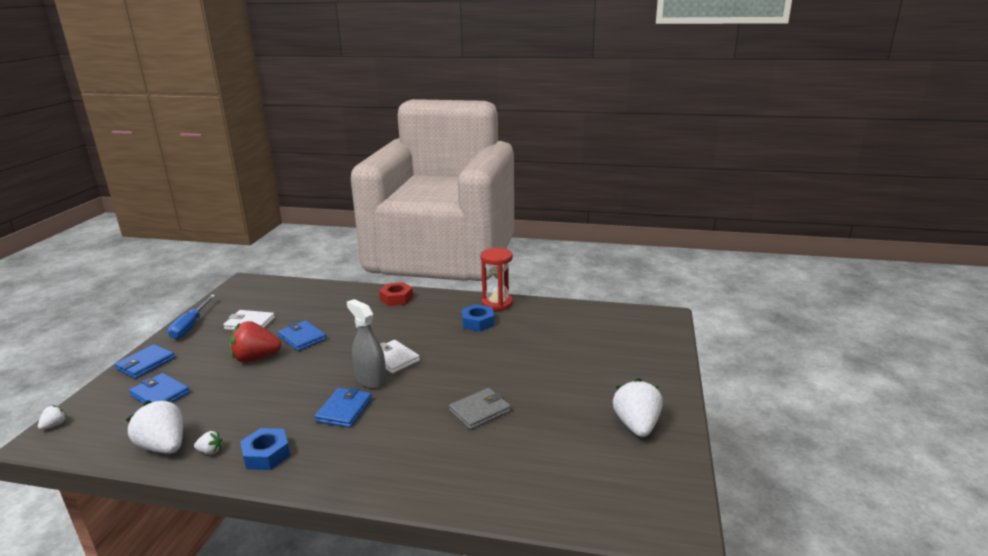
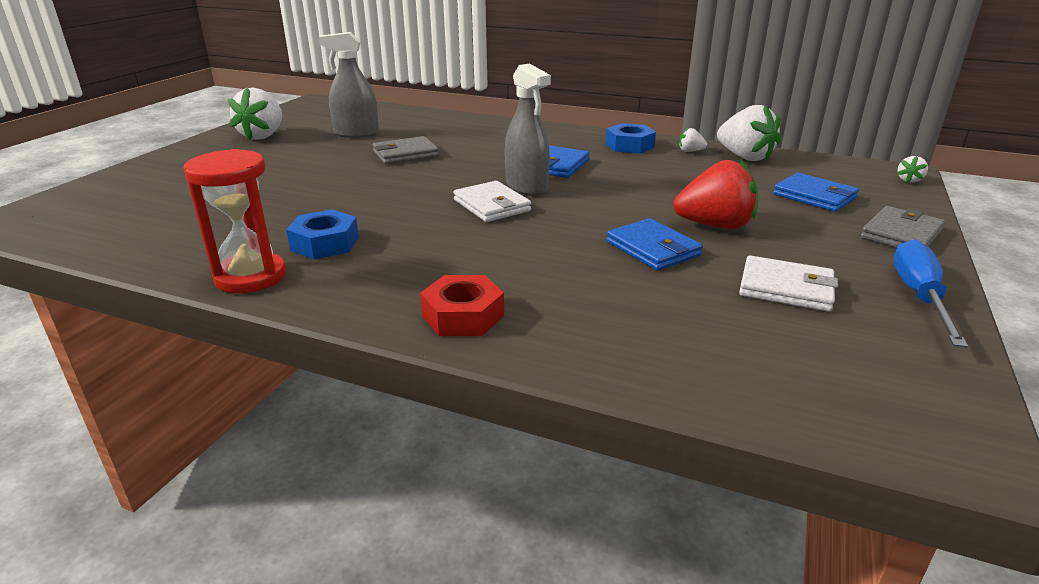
camera: 170 degrees left, 5 degrees up
blue wallet [114,344,175,379] -> grey wallet [861,206,945,248]
none -> grey spray bottle [318,32,379,138]

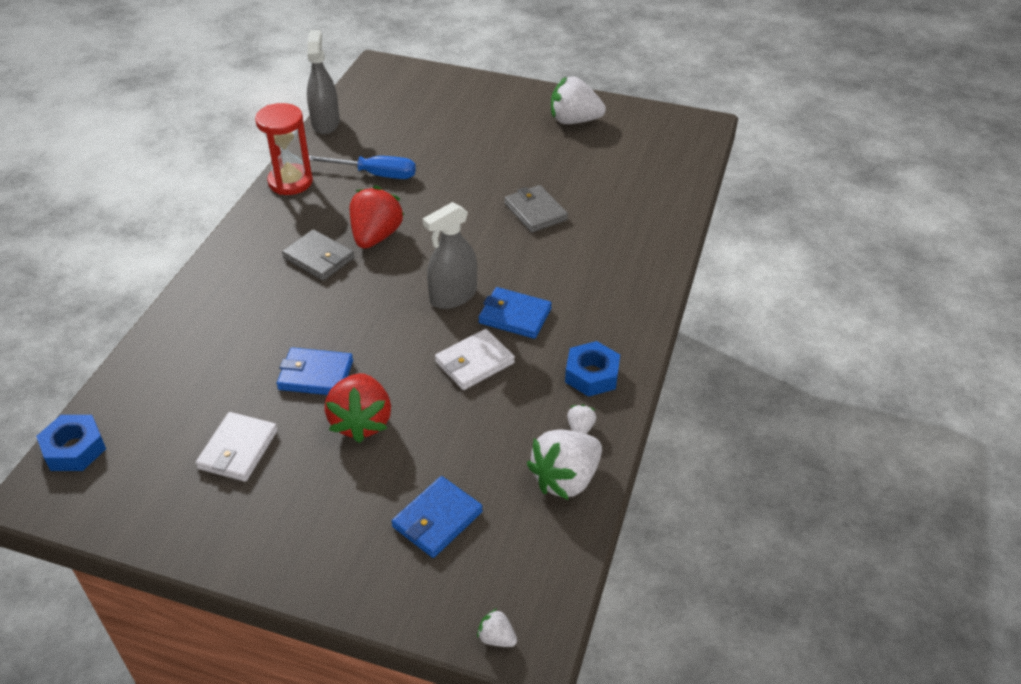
camera: 85 degrees right, 15 degrees up
blue nut [286,209,359,259] -> blue nut moved to [36,415,106,471]
grey spray bottle [318,32,379,138] -> grey spray bottle moved to [307,30,340,134]
red nut [420,275,504,336] -> none
white wallet [453,181,531,222] -> white wallet moved to [435,329,515,390]
blue wallet [607,218,703,270] -> blue wallet turned 45 degrees clockwise [277,347,353,395]
grey wallet [861,206,945,248] -> grey wallet moved to [282,229,355,281]
blue screwdriver [893,239,968,348] -> blue screwdriver moved to [309,156,416,179]
none -> red strawberry [350,186,404,249]

